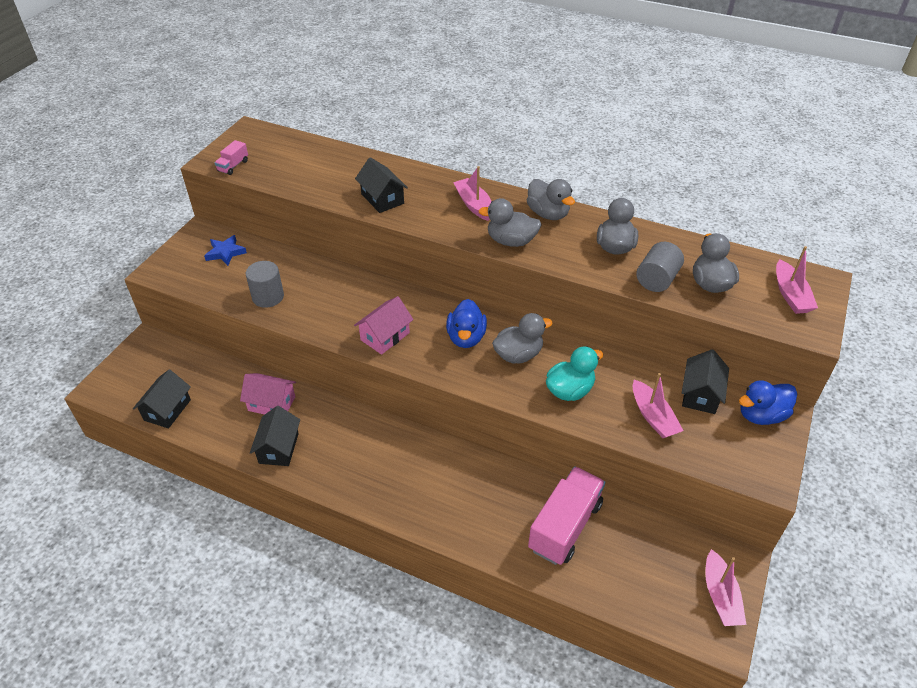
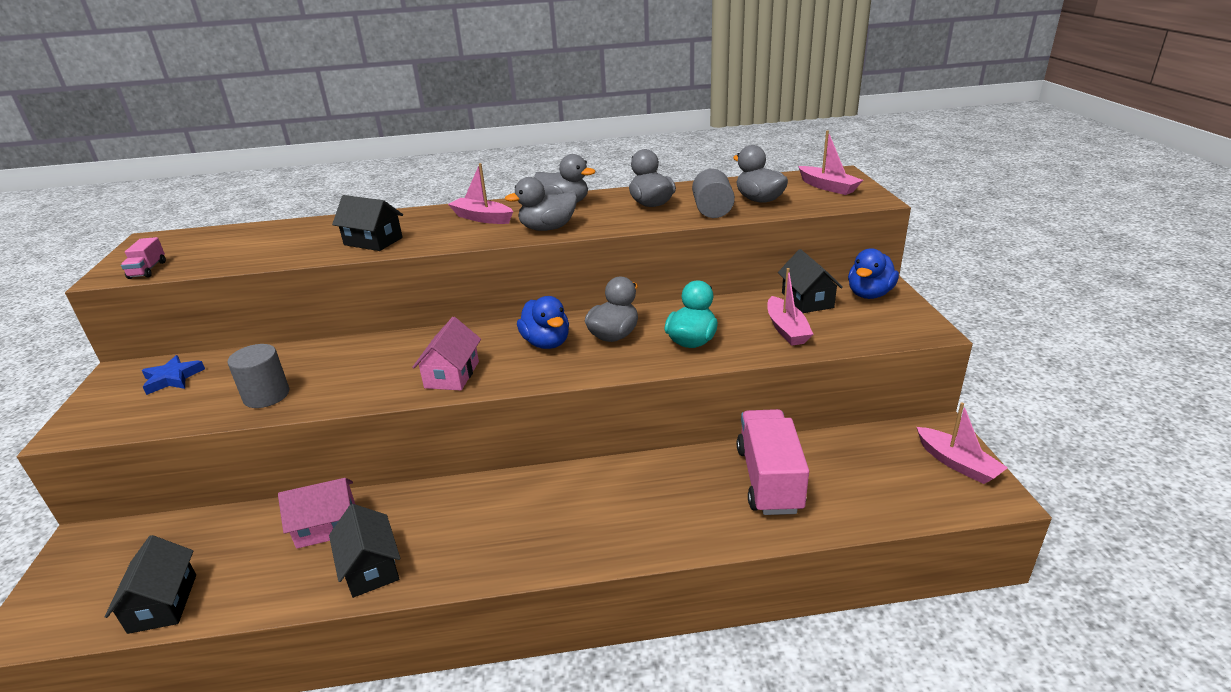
camera: 30 degrees left, 15 degrees down
pink boat [633,373,684,438] -> pink boat turned 45 degrees clockwise [767,268,813,346]

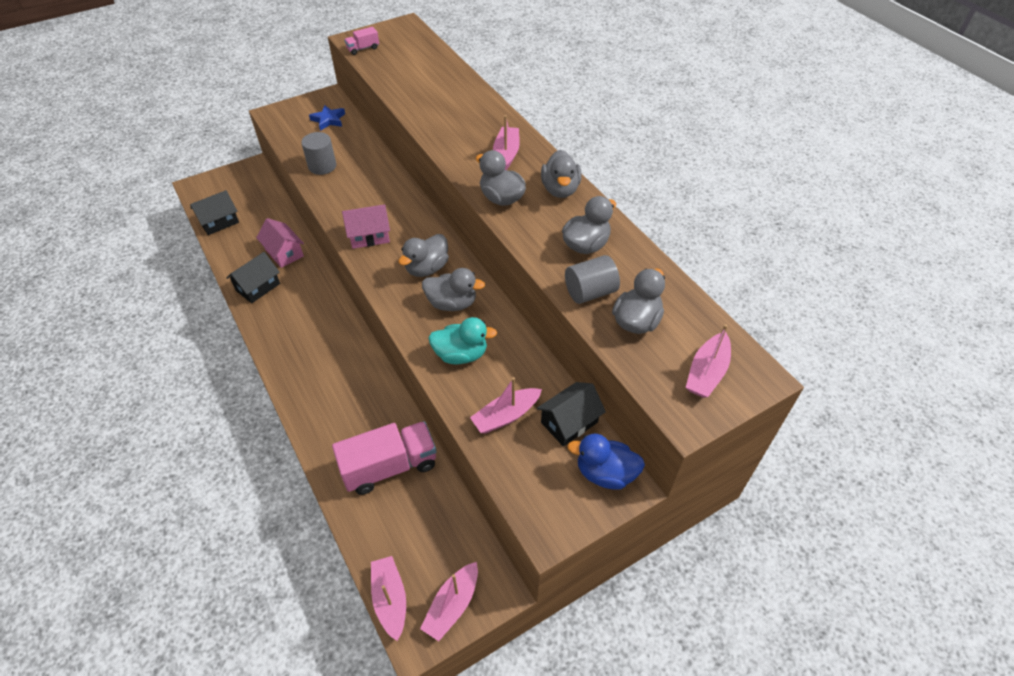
camera: 65 degrees right, 20 degrees up
black house [332,195,403,251] -> none
blue duck [517,296,569,349] -> grey duck [398,234,449,277]
none -> pink boat [371,556,406,641]

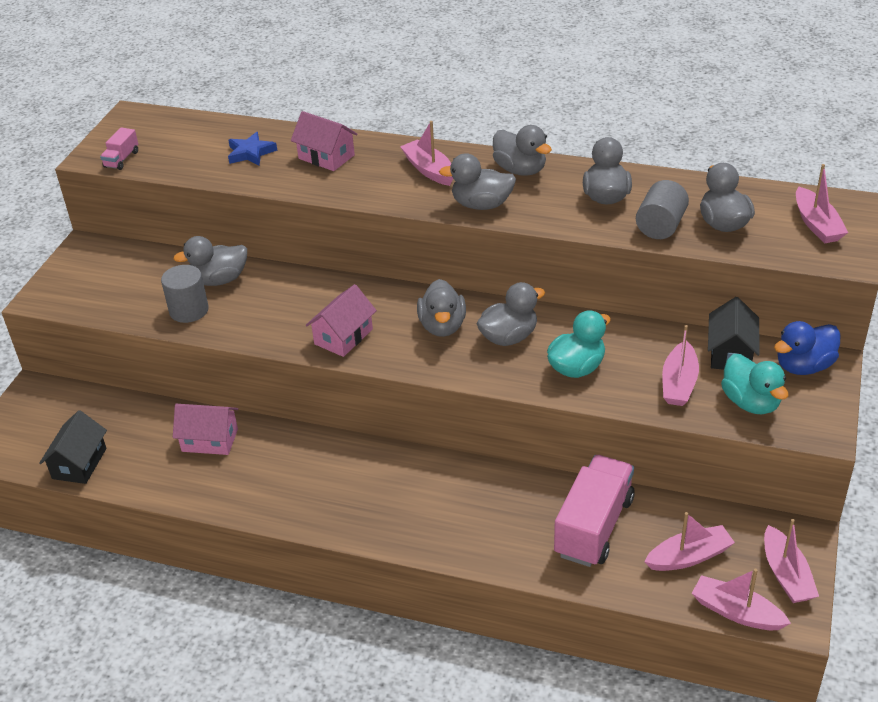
camera: 40 degrees left, 10 degrees down
black house [226,252,280,303] -> none
blue star [309,105,345,131] -> blue star moved to [228,132,277,166]
none -> grey duck [173,236,247,286]
none -> pink house [291,111,358,171]
none -> pink boat [644,512,735,571]
none -> turquoise duck [721,354,789,414]

